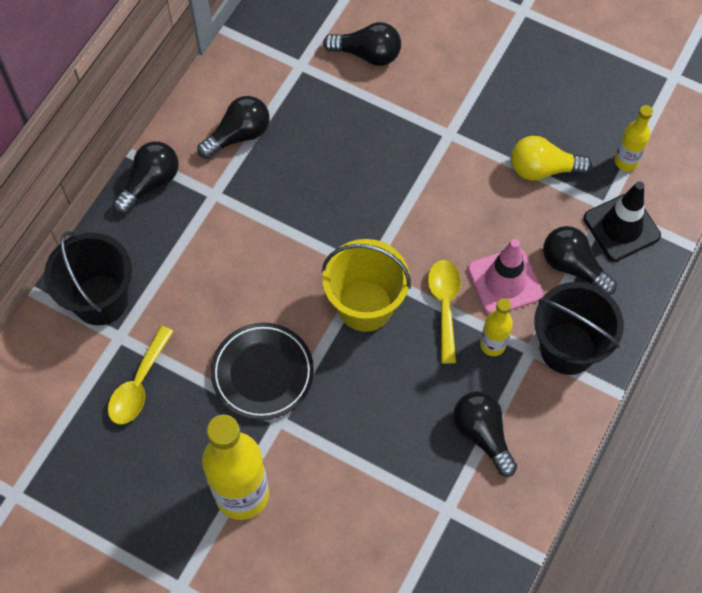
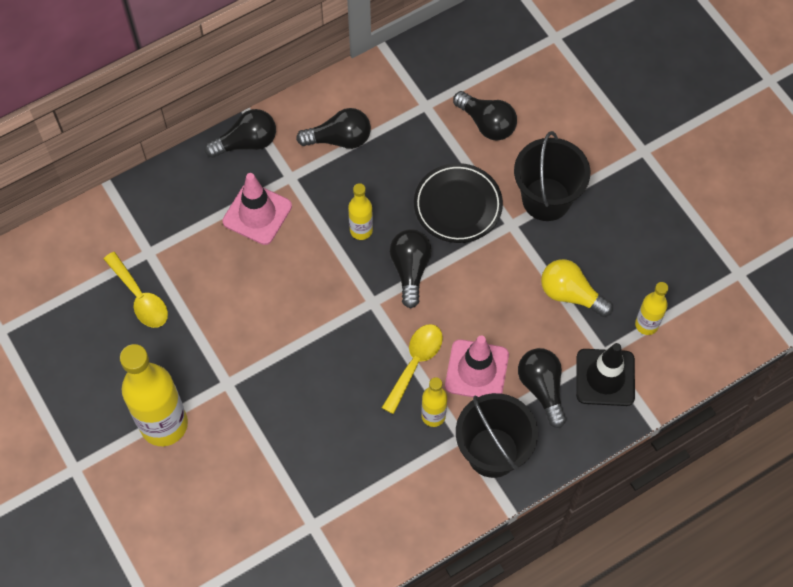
camera: 30 degrees right, 0 degrees up
black bucket [44,231,132,325] -> black bucket moved to [514,131,590,221]
yellow spoon [108,326,174,425] -> yellow spoon turned 90 degrees counterclockwise [104,252,168,328]
black plate [211,323,314,420] -> black plate moved to [414,163,503,243]
yellow bucket [322,239,411,332] -> none
black light bulb [453,391,517,477] -> black light bulb moved to [390,229,432,309]
none -> pink traffic cone [223,173,292,245]
none -> yellow bottle [348,183,373,240]

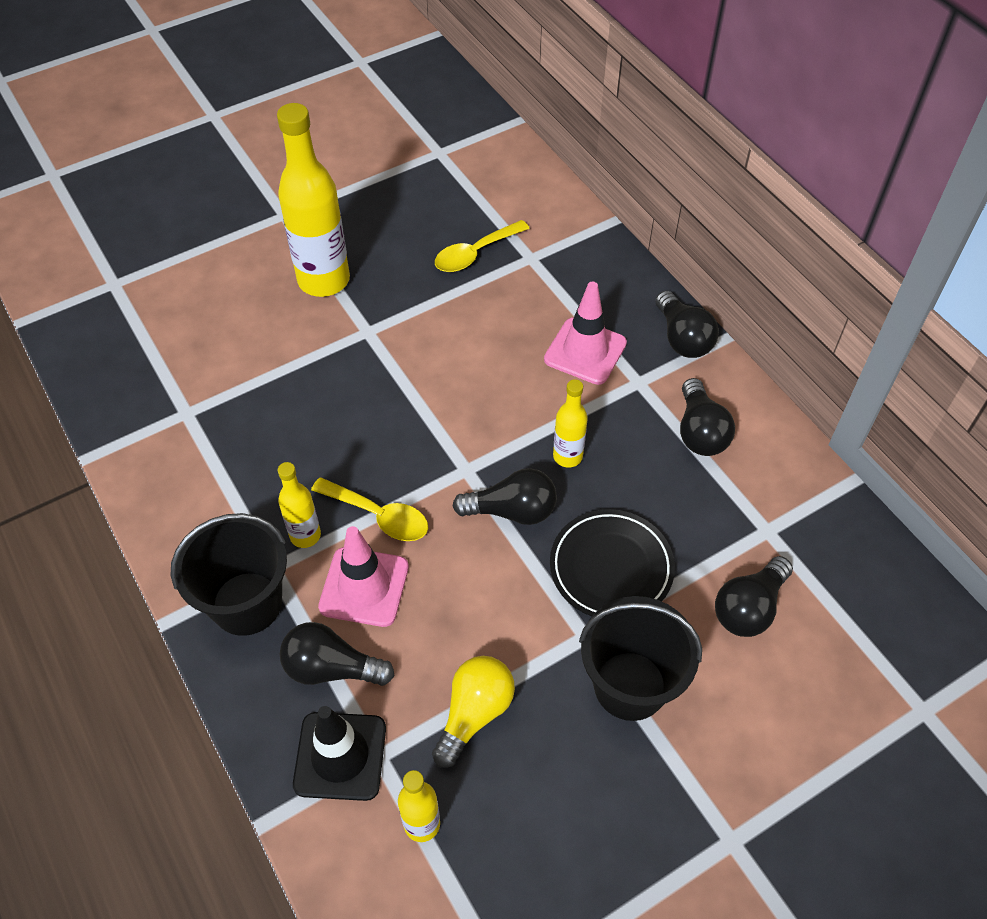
camera: 90 degrees right, 10 degrees down
black light bulb [518,348,566,428] -> black light bulb turned 150 degrees counterclockwise [280,622,394,686]

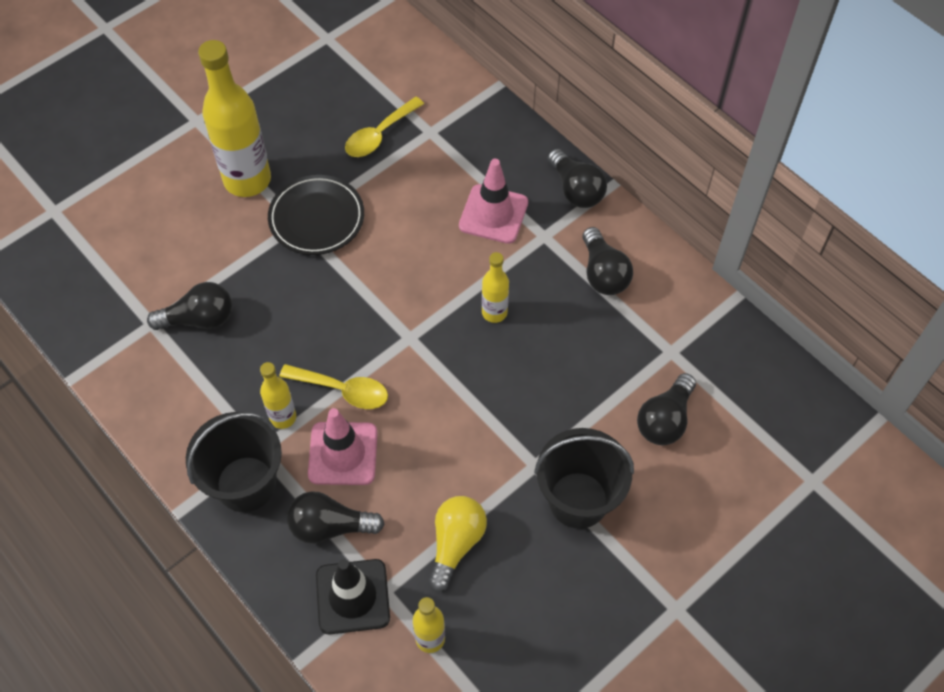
camera: 10 degrees left, 5 degrees up
black light bulb [453,468,557,525] -> black light bulb moved to [147,282,232,330]
black plate [550,509,675,616] -> black plate moved to [268,175,364,255]

